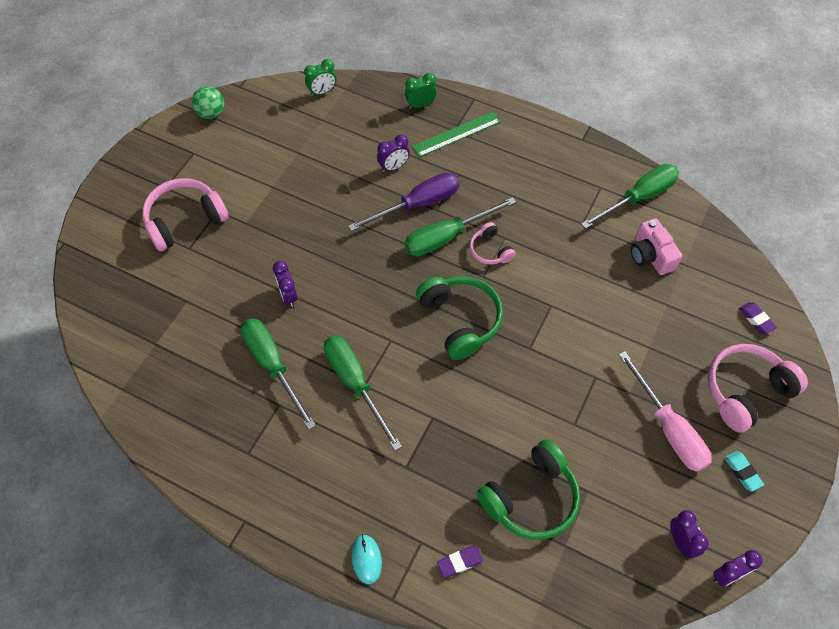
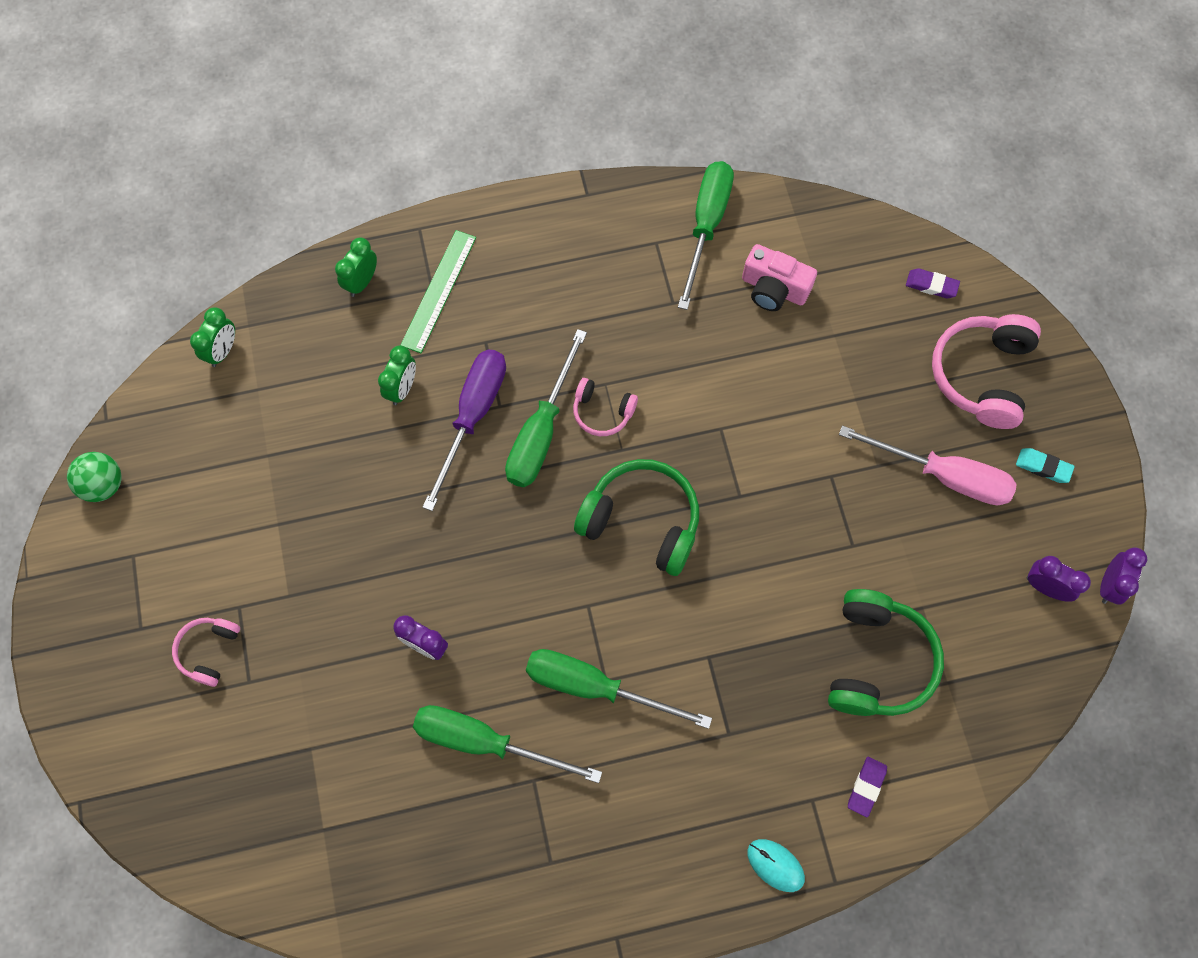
camera: 40 degrees left, 10 degrees up
pink headphones [142,178,229,251] -> pink headphones [172,618,240,687], size x0.54
purple clock [377,134,410,172] -> green clock [378,346,416,405]

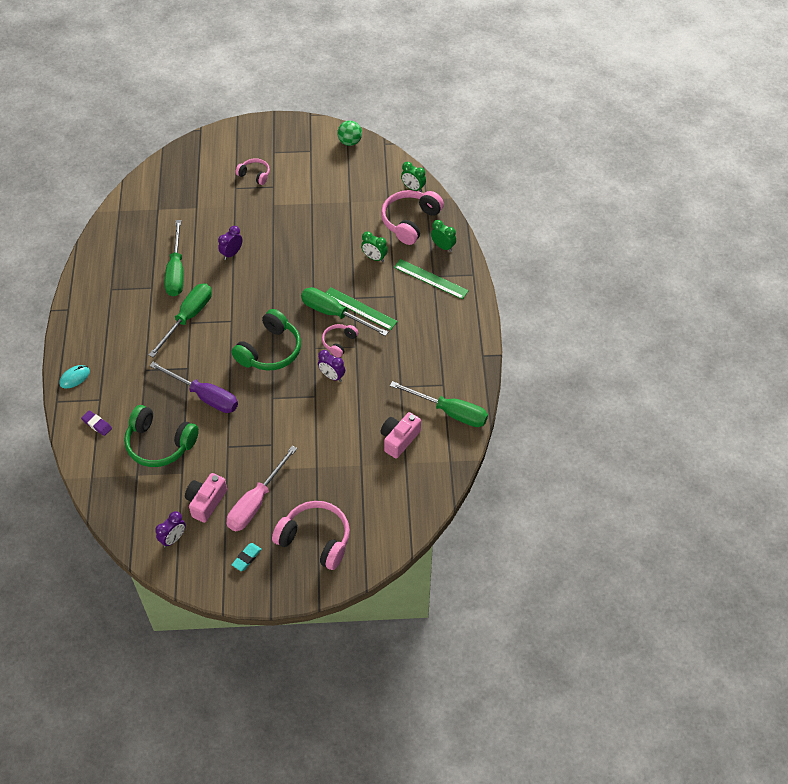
camera: 100 degrees right, 15 degrees down
green screwdriver [413,705,602,783] -> green screwdriver turned 150 degrees clockwise [165,220,184,296]
purple screwdriver [423,350,506,511] -> purple screwdriver moved to [149,362,238,413]
purple eraser [906,268,960,298] -> none
purple clock [1100,547,1147,604] -> purple clock moved to [318,350,345,382]
none -> pink camera [185,473,227,523]
none -> green ruler [326,287,398,331]
none -> pink headphones [381,190,444,245]

